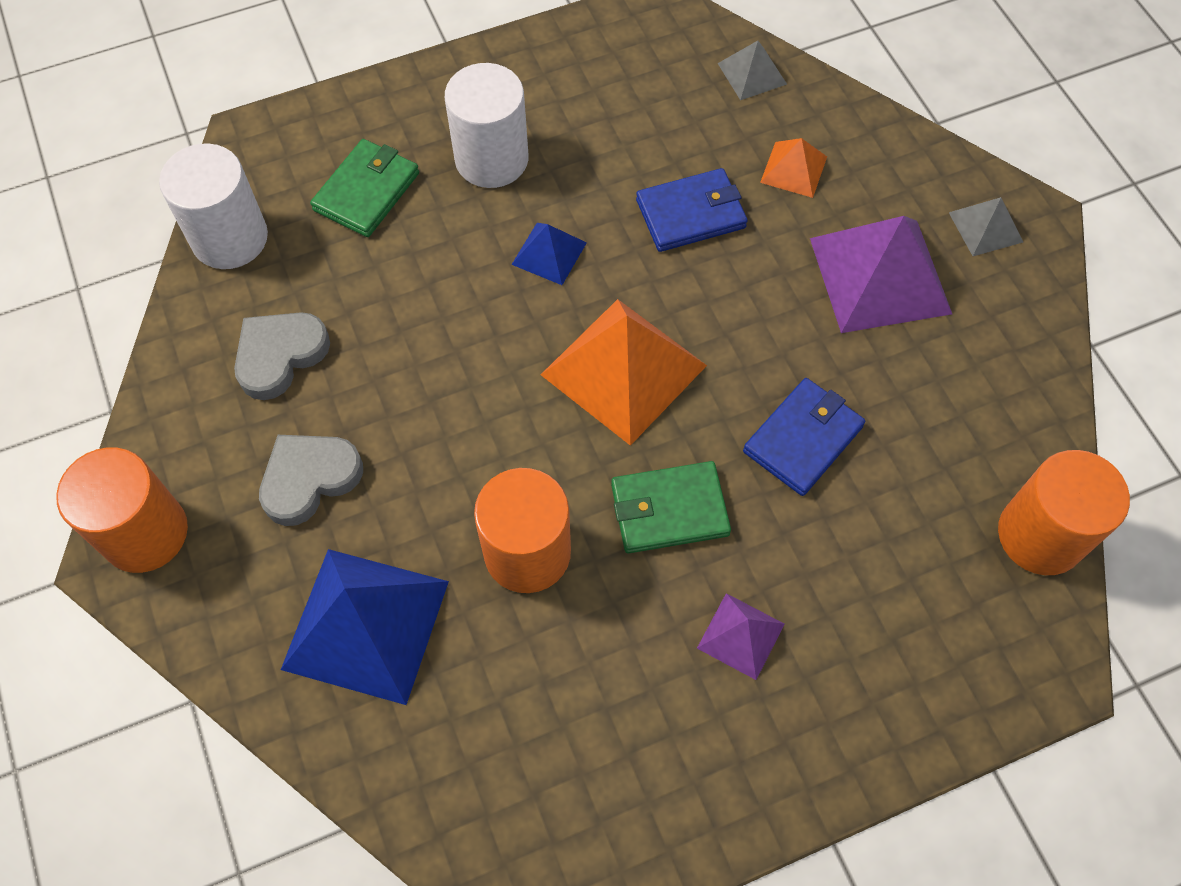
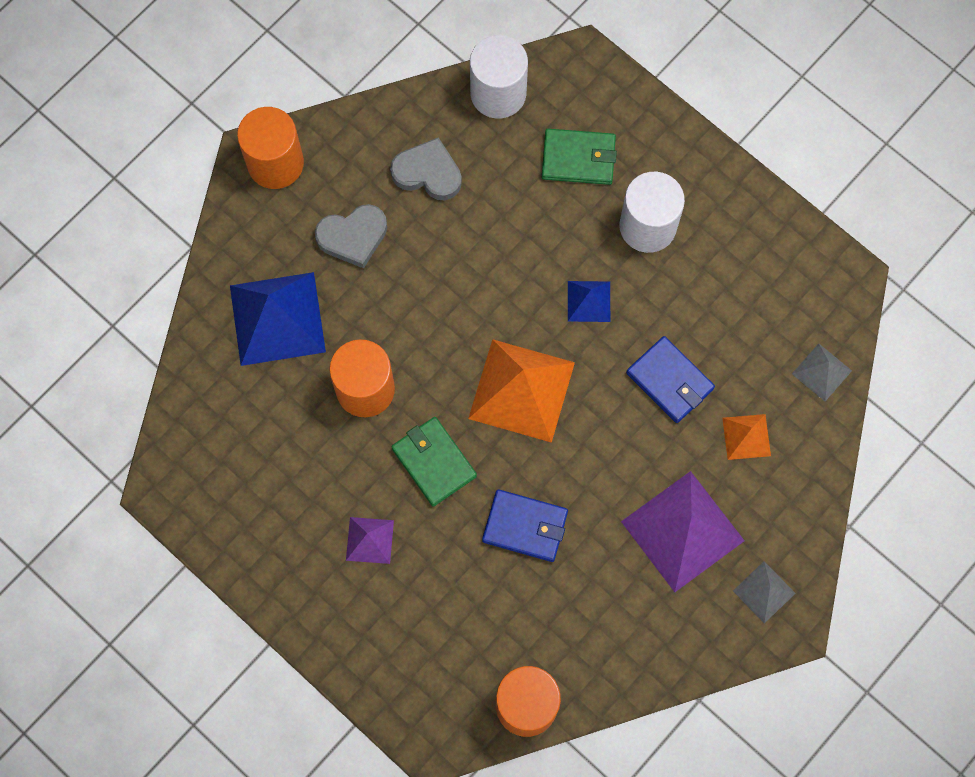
camera: 65 degrees right, 10 degrees up
grey heart [259,435,363,526] -> grey heart turned 135 degrees clockwise [315,204,387,268]

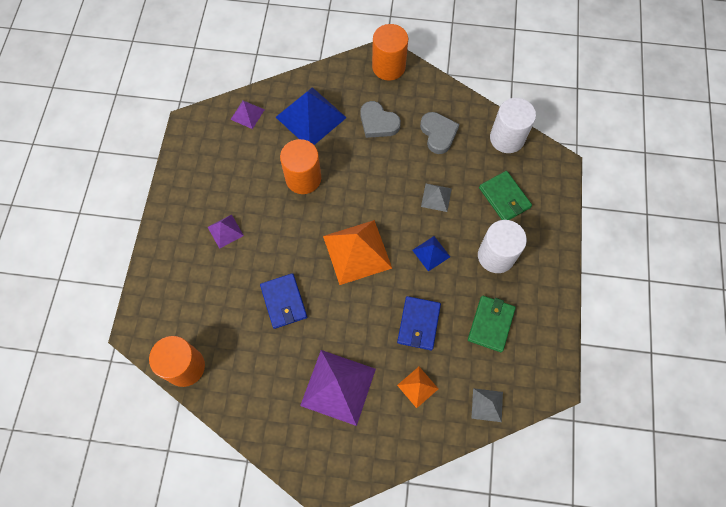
camera: 55 degrees right, 5 degrees down
green wallet [391,417,477,506] -> green wallet moved to [468,296,516,352]
grey pyramid [733,561,796,623] -> grey pyramid moved to [421,184,452,212]
none -> purple pyramid [230,100,265,129]

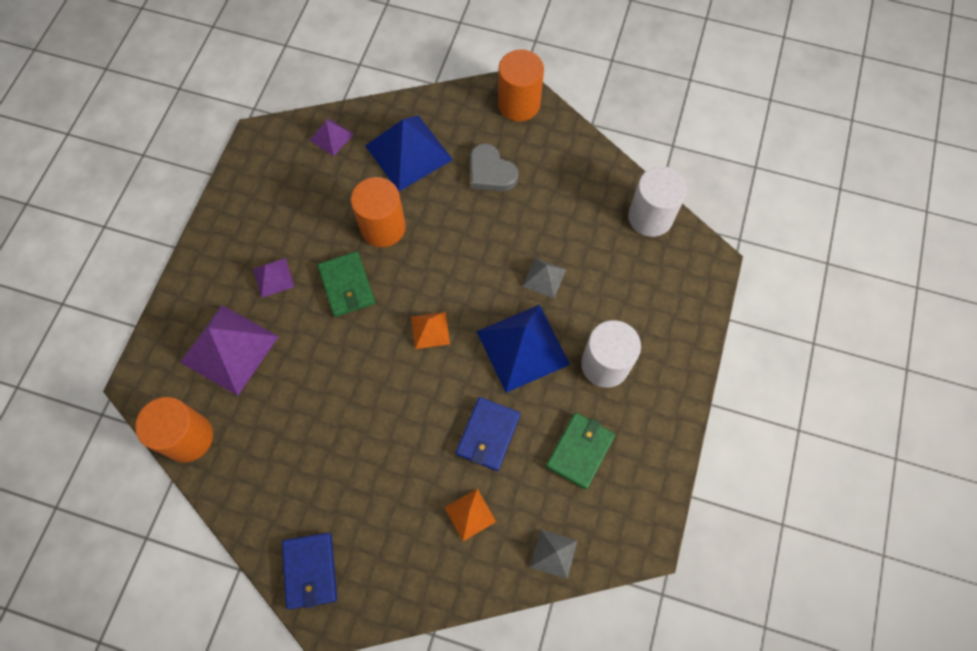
camera: 10 degrees right, 0 degrees up
blue wallet [260,273,307,329] -> blue wallet moved to [282,533,337,609]
purple pyramid [300,350,376,426] -> purple pyramid moved to [180,305,279,396]
orange pyramid [323,220,392,285] -> orange pyramid [411,312,450,349], size x0.50
blue pyramid [412,236,450,272] -> blue pyramid [477,305,570,393], size x2.00
grey heart [420,112,460,154] -> none
green wallet [479,171,532,220] -> green wallet moved to [318,251,375,317]

